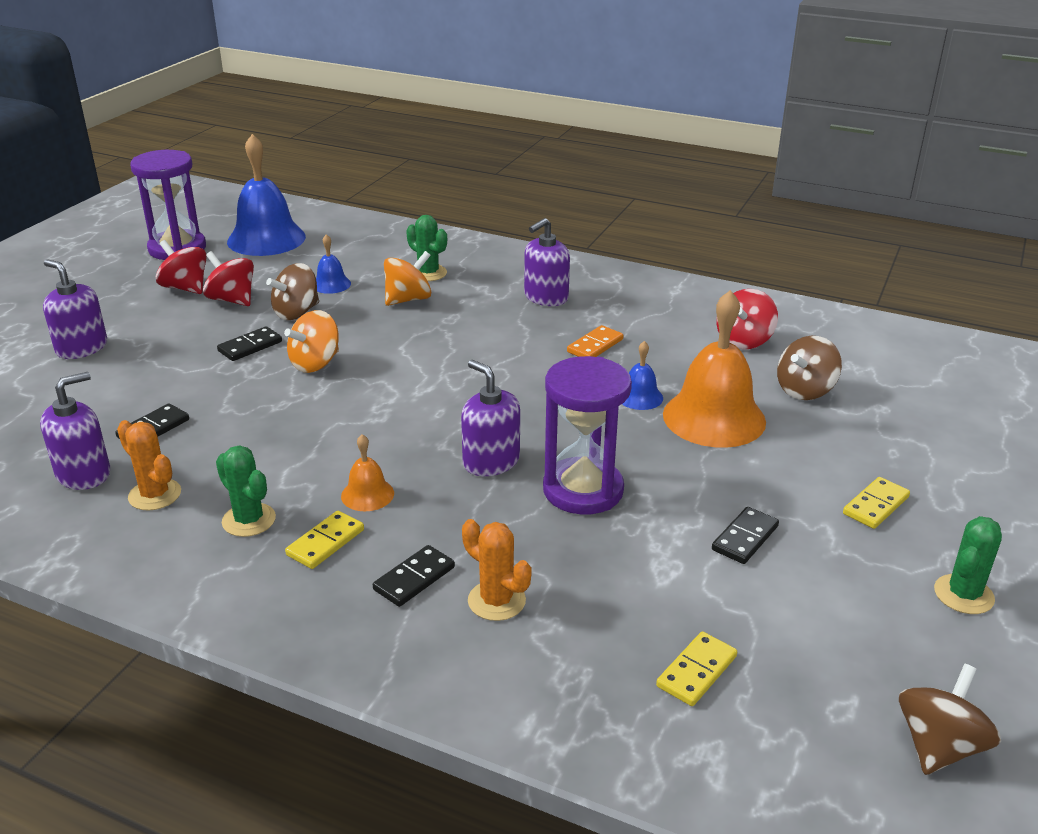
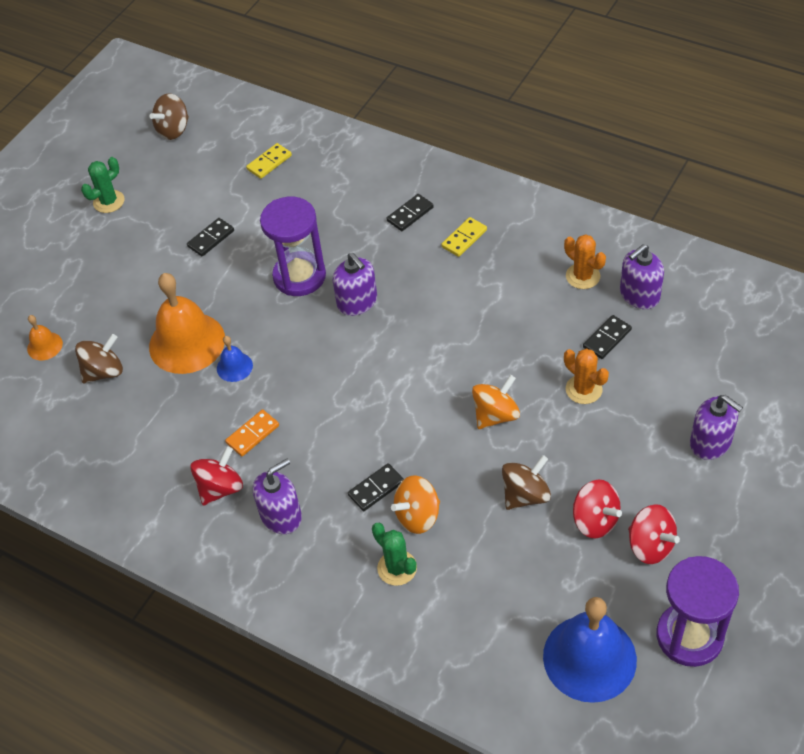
camera: 170 degrees left, 20 degrees up
green cactus [216,446,276,537] -> none
black domino [217,326,282,361] -> black domino moved to [348,463,404,511]
blue bell [316,234,351,294] -> none
orange bell [341,434,394,511] -> orange bell moved to [27,315,63,361]
orange cactus [462,519,532,621] -> orange cactus moved to [564,349,609,404]
red spinning top [716,289,778,349] -> red spinning top moved to [190,446,243,506]
yellow domino [843,477,910,529] -> none

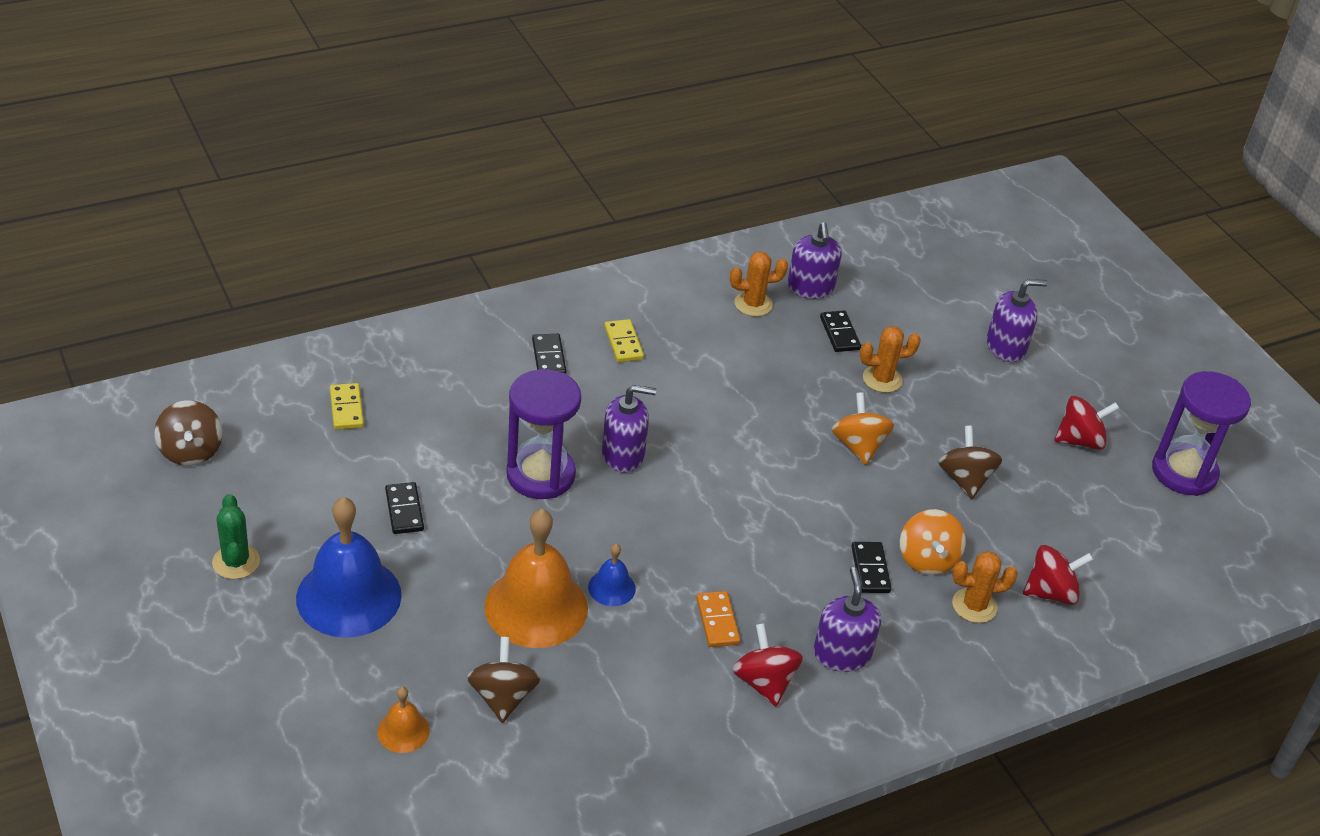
camera: 65 degrees left, 10 degrees down
green cactus [372,523,417,586] -> orange cactus [952,551,1018,623]
blue bell [543,597,637,703] -> blue bell moved to [296,497,402,638]
red spinning top [573,480,622,538] -> red spinning top moved to [1023,545,1094,605]

